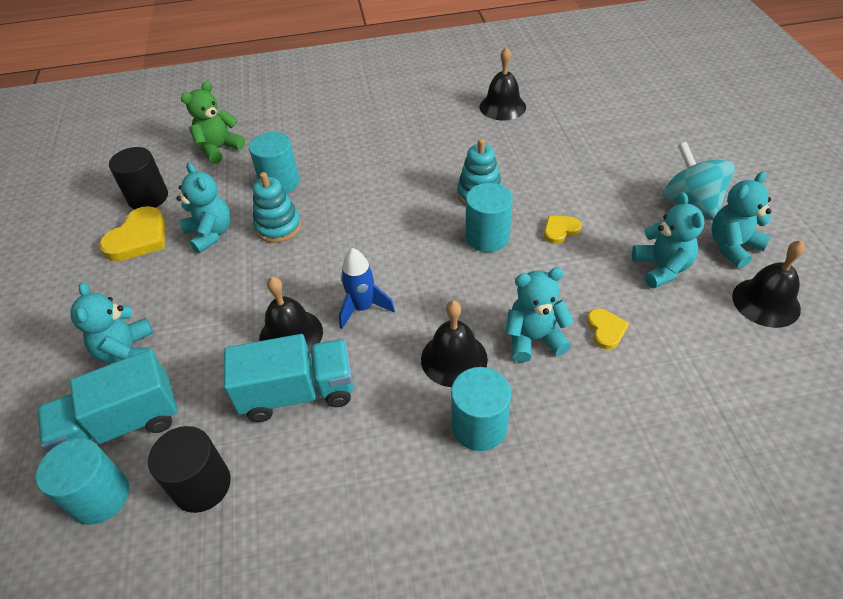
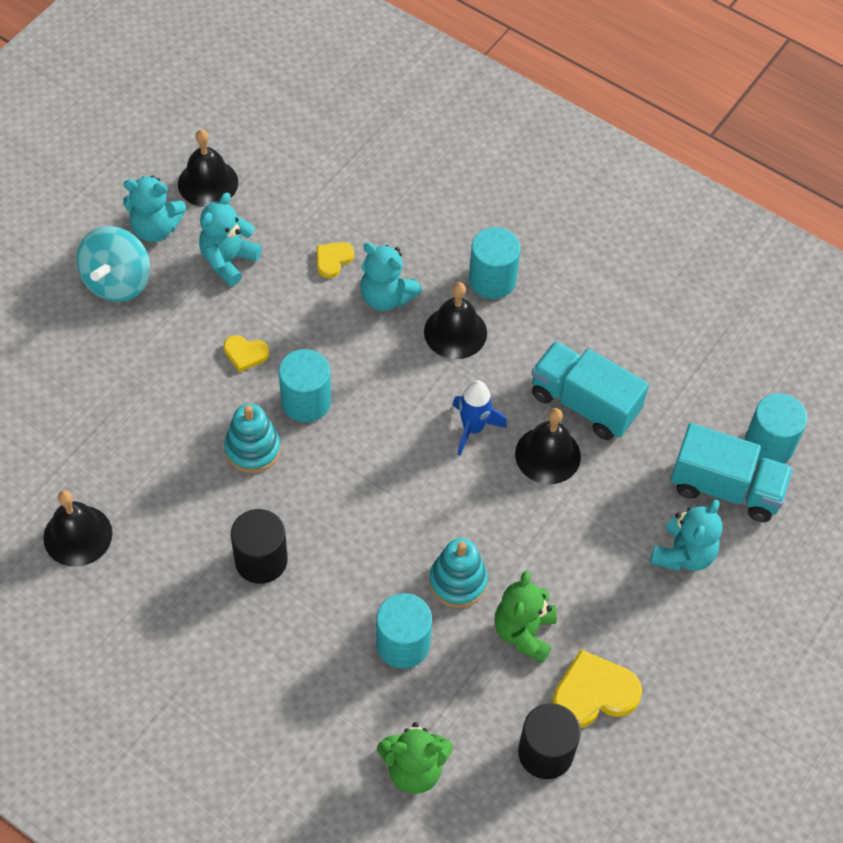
camera: 140 degrees left, 10 degrees up
black cylinder [148,426,231,513] -> black cylinder moved to [231,509,288,584]
turquoise teddy bear [176,163,231,253] -> green teddy bear [495,571,557,663]

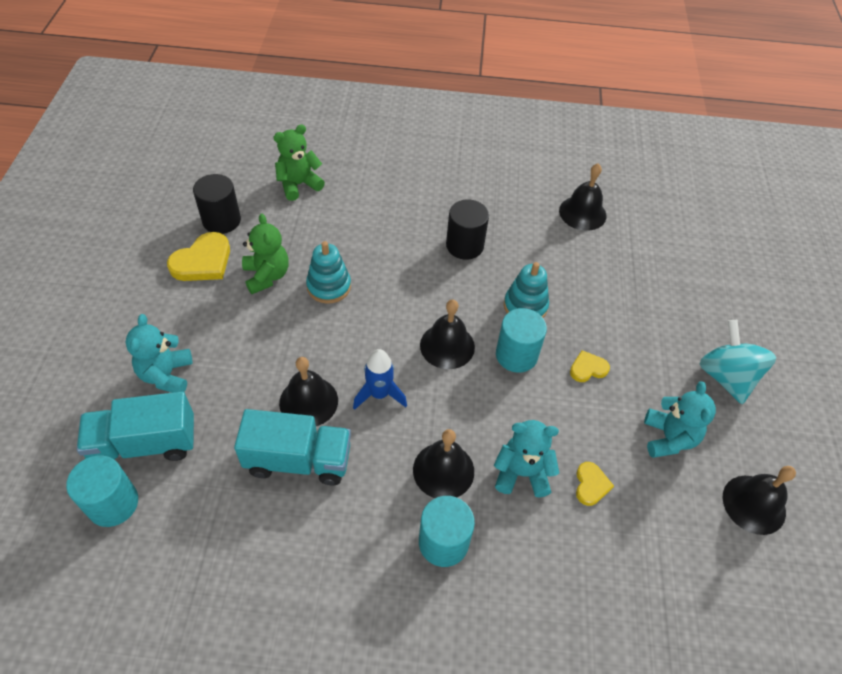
camera: 150 degrees right, 5 degrees down
turquoise teddy bear [123,175,186,242] -> none
turquoise cylinder [376,593,432,668] -> none
none -> black bell [420,299,475,369]

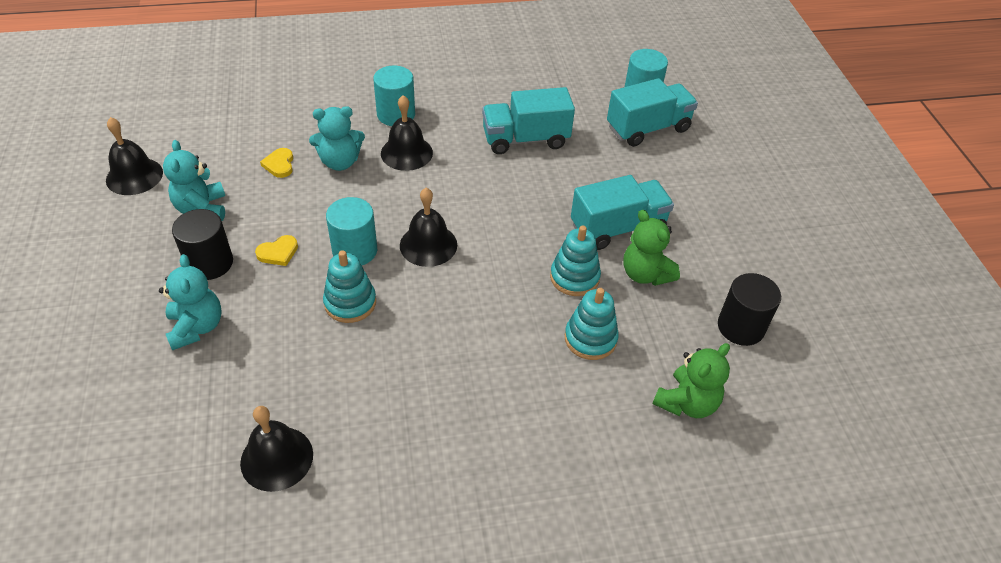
camera: 165 degrees right, 5 degrees down
turquoise teddy bear [126,314,193,393] -> turquoise teddy bear moved to [159,254,222,351]
yellow heart [167,232,230,281] -> none
black bell [279,357,338,426] -> none
blue rocket [353,349,407,410] -> none
black cylinder [446,200,489,259] -> black cylinder moved to [172,209,233,280]
turquoise spinning top [700,320,776,404] -> none
none -> turquoise stacking toy [565,288,619,360]
none -> turquoise truck [571,175,674,250]

